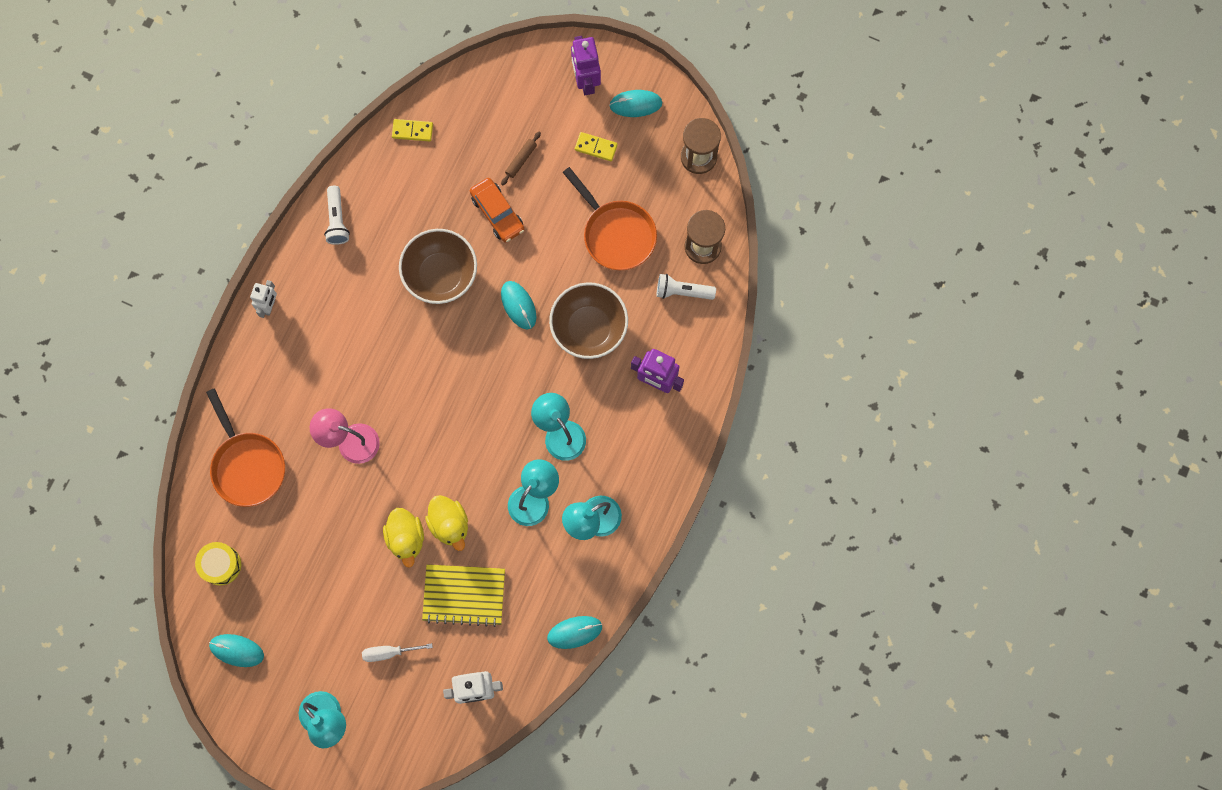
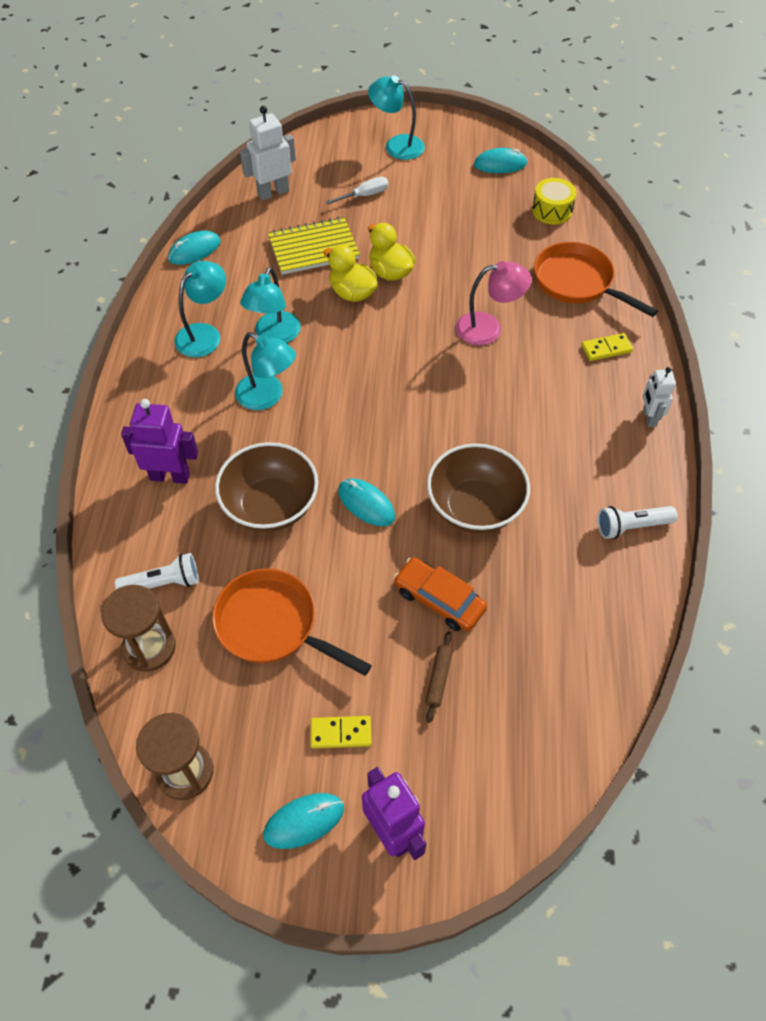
camera: 160 degrees right, 20 degrees down
white flashlight [324,186,350,245] -> white flashlight turned 75 degrees counterclockwise [598,506,677,539]
yellow domino [392,119,433,141] -> yellow domino moved to [581,333,633,361]

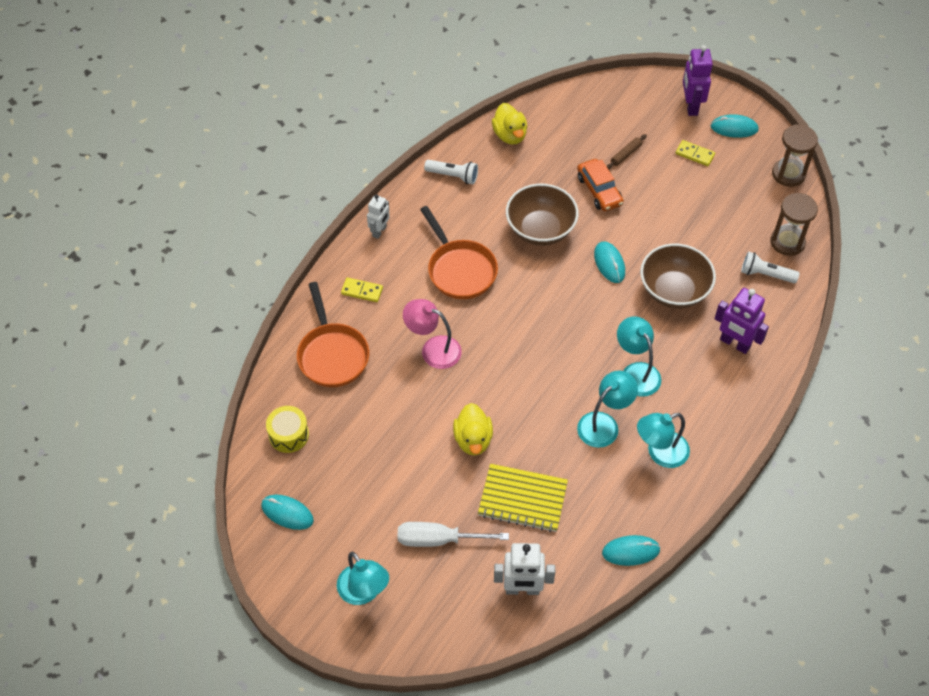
camera: 150 degrees left, 0 degrees up
orange pan [212,568,372,676] -> orange pan moved to [420,206,498,299]
yellow duck [324,245,378,302] -> yellow duck moved to [492,103,527,145]
white screwdriver [326,177,389,205] -> white screwdriver [398,522,509,547], size x1.53

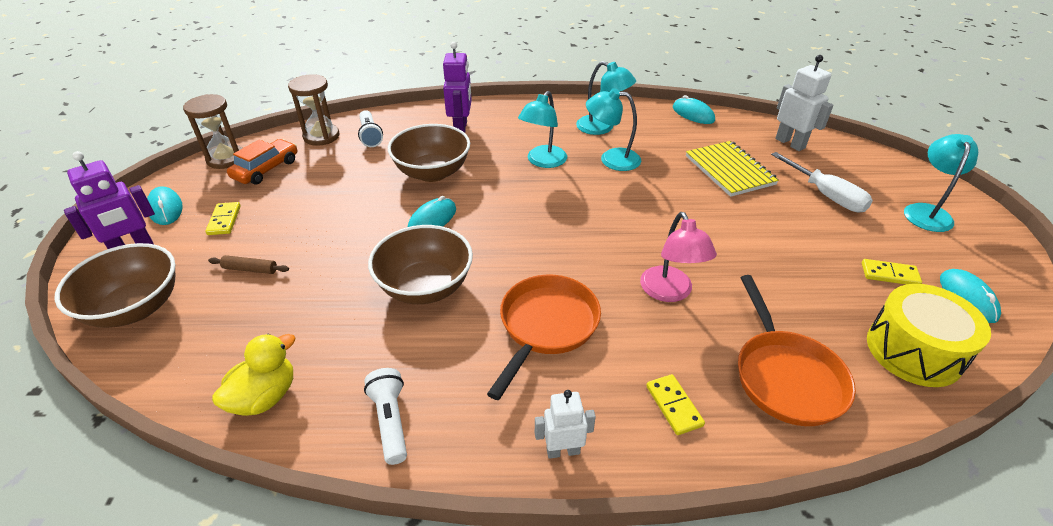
camera: 125 degrees left, 15 degrees down
yellow drum [266,406,309,453] -> yellow drum [867,284,991,387], size x1.56
orange pan [297,282,369,387] -> orange pan turned 135 degrees clockwise [738,275,856,426]
yellow duck [453,403,493,455] -> none
orange car [577,159,624,211] -> orange car moved to [227,139,297,185]
none -> brown bowl [55,243,175,328]
none -> yellow domino [862,259,922,284]

